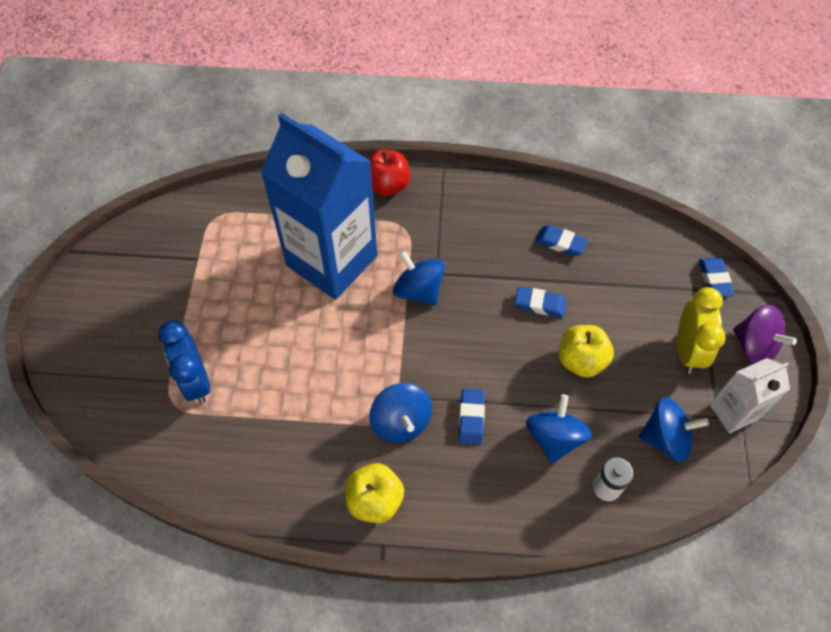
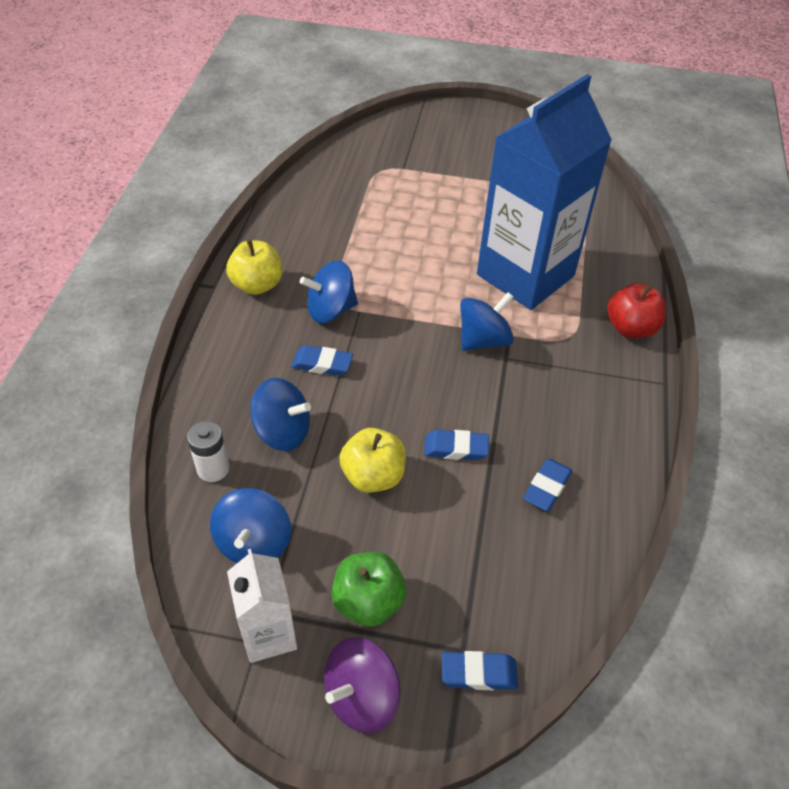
camera: 95 degrees right, 10 degrees down
blue clock [158,320,210,404] -> none
blue eraser [515,287,567,317] -> blue eraser turned 75 degrees clockwise [424,430,489,460]
yellow clock [678,287,726,374] -> green apple [332,552,406,627]

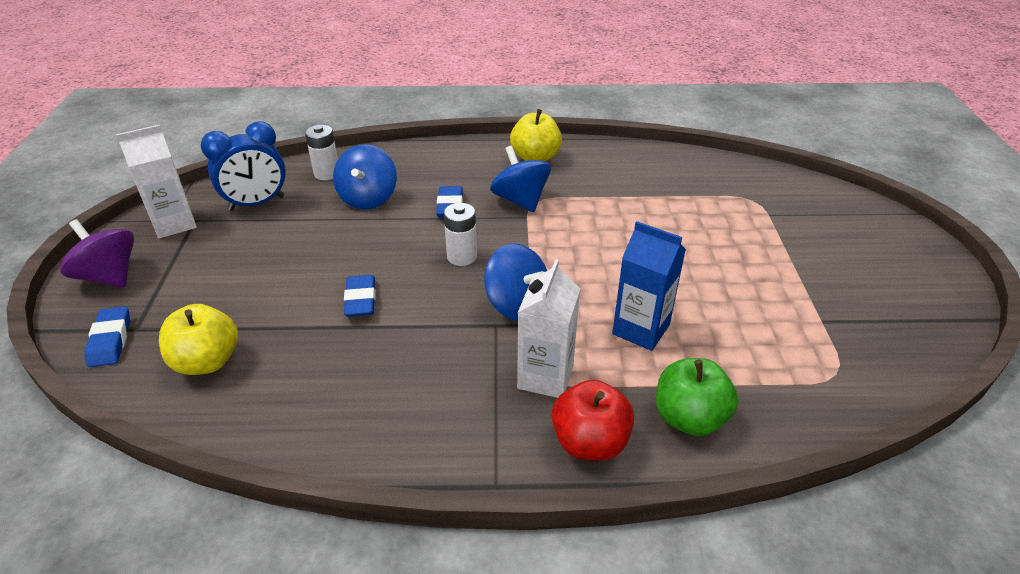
camera: 80 degrees right, 10 degrees down
blue spinning top [210,488,291,563] -> blue clock [201,121,286,211]
green apple [332,552,406,627] -> green apple moved to [656,358,738,436]
yellow apple [339,428,406,493] -> yellow apple moved to [159,304,238,375]
blue carton [477,74,612,310] -> blue carton [612,221,686,351], size x0.48
blue eraser [523,459,572,511] -> none
none -> white battery [444,203,477,266]
none -> white carton [517,259,580,398]

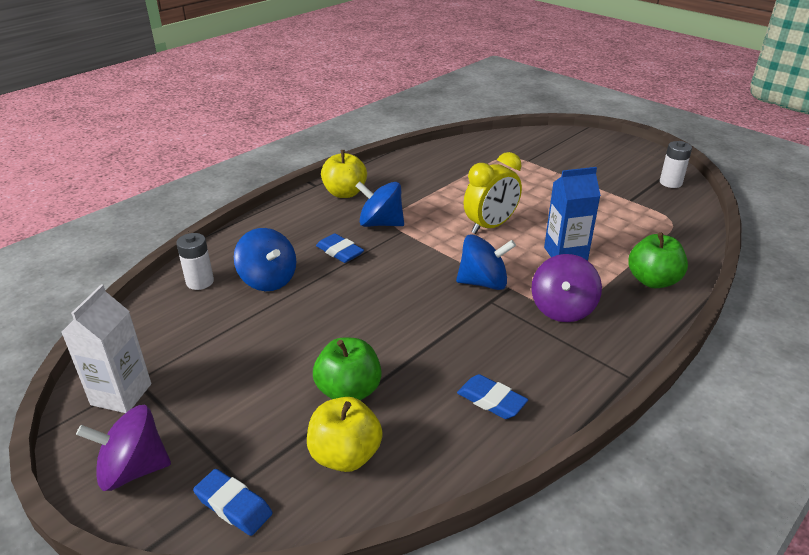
camera: 45 degrees left, 5 degrees down
blue clock [201,121,286,211] -> none
blue eraser [344,275,376,317] -> blue eraser moved to [457,374,528,419]
white battery [444,203,477,266] -> white battery moved to [660,141,692,188]
white carton [517,259,580,398] -> purple spinning top [531,254,602,322]
red apple [552,380,634,461] -> none
none -> green apple [313,337,382,400]
none -> yellow clock [464,152,522,234]

